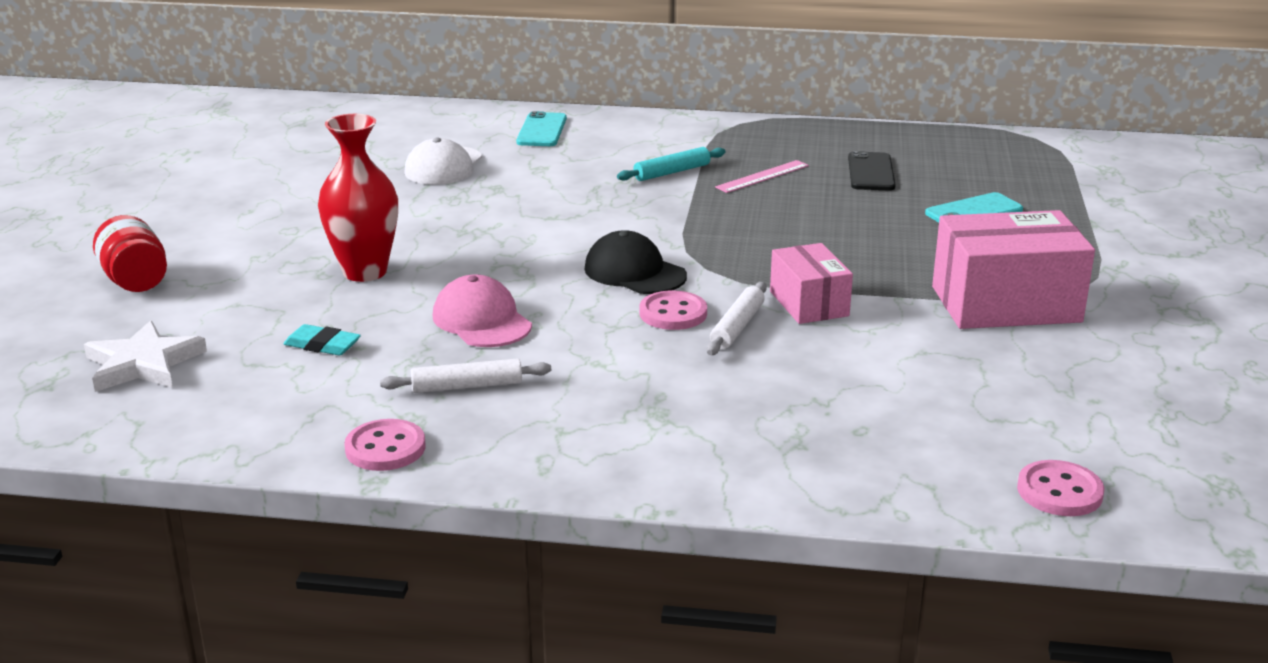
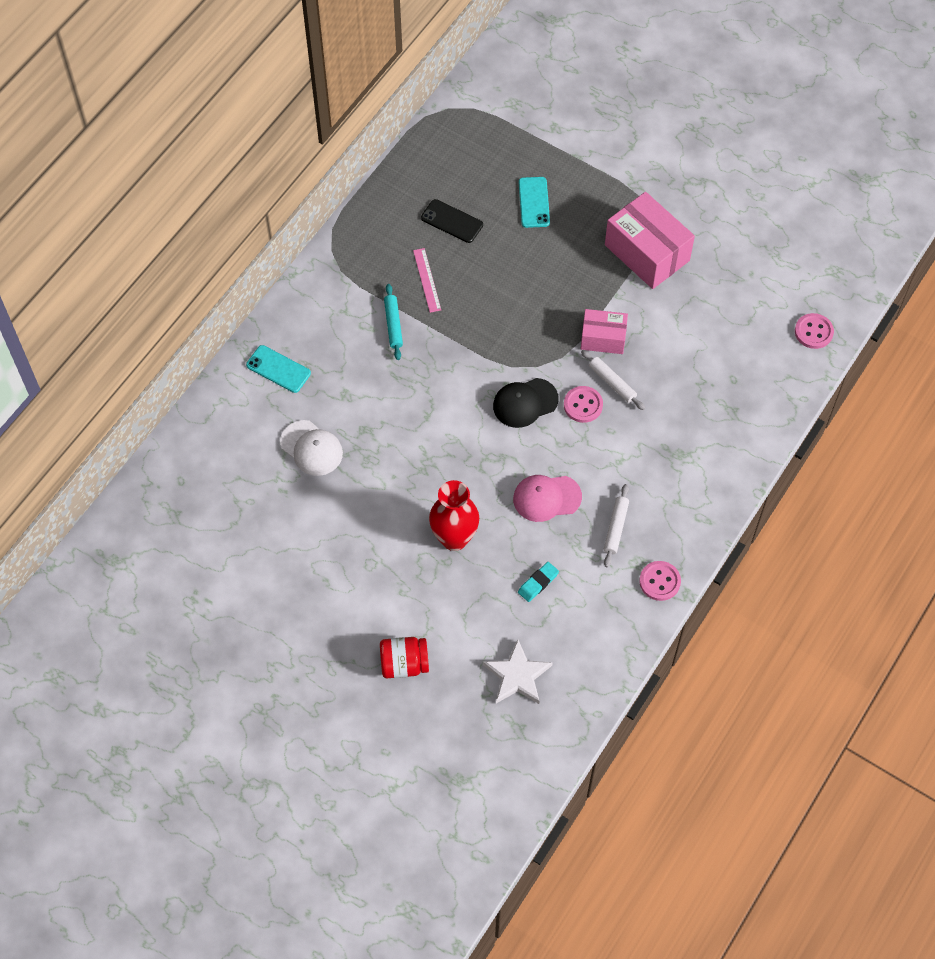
camera: 65 degrees left, 35 degrees up
pink box [932,210,1095,329] -> pink box turned 60 degrees counterclockwise [605,192,695,289]

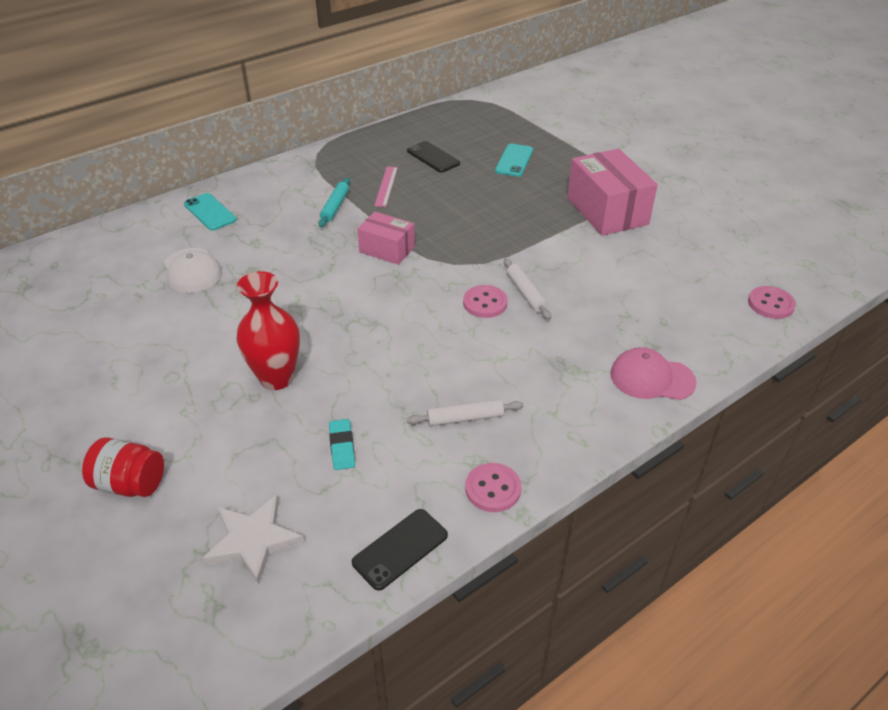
camera: 20 degrees right, 20 degrees down
black cap [493,378,559,428] -> none
pink cap [513,475,582,522] -> pink cap moved to [610,347,697,400]
turquoise eraser [518,562,559,602] -> turquoise eraser turned 75 degrees counterclockwise [329,419,355,470]
pink box [581,309,628,354] -> pink box moved to [357,212,415,265]
white rolling pin [604,484,629,567] -> white rolling pin turned 45 degrees clockwise [407,399,524,426]
none -> black phone [352,509,448,591]

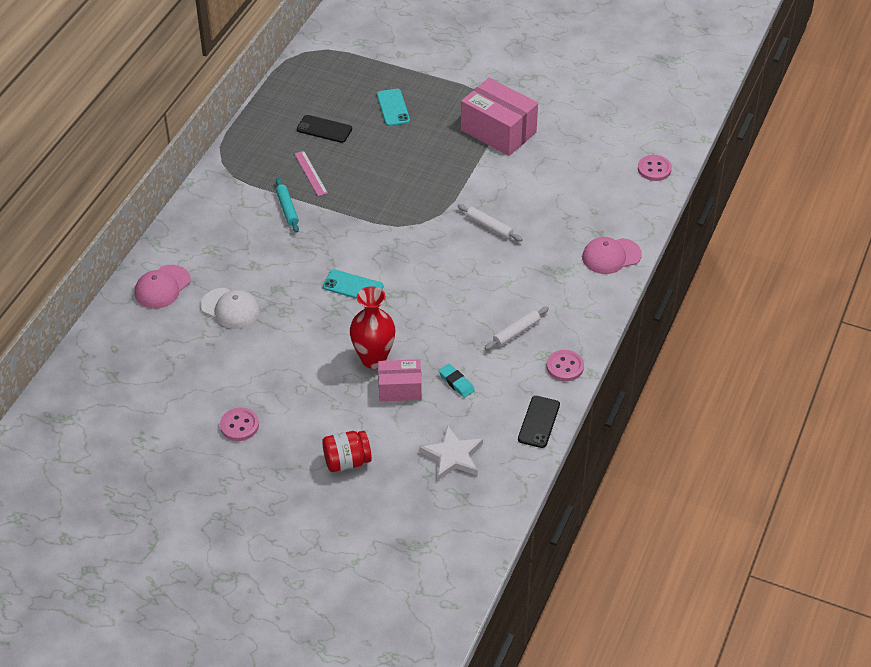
camera: 30 degrees left, 5 degrees up
turquoise phone [184,193,237,230] -> turquoise phone moved to [323,270,383,299]
pink box [357,212,415,265] -> pink box moved to [378,359,422,401]
pink button [463,285,508,318] -> pink button moved to [220,408,259,441]
none -> pink cap [135,265,191,309]

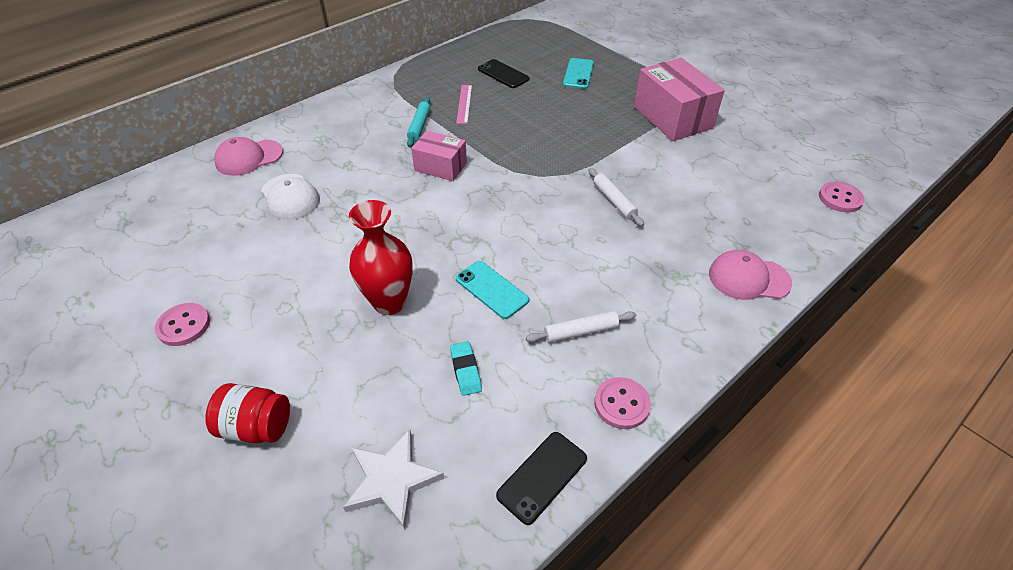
camera: 25 degrees right, 0 degrees up
turquoise phone [323,270,383,299] -> turquoise phone moved to [456,261,529,319]
pink box [378,359,422,401] -> pink box moved to [411,131,467,181]

